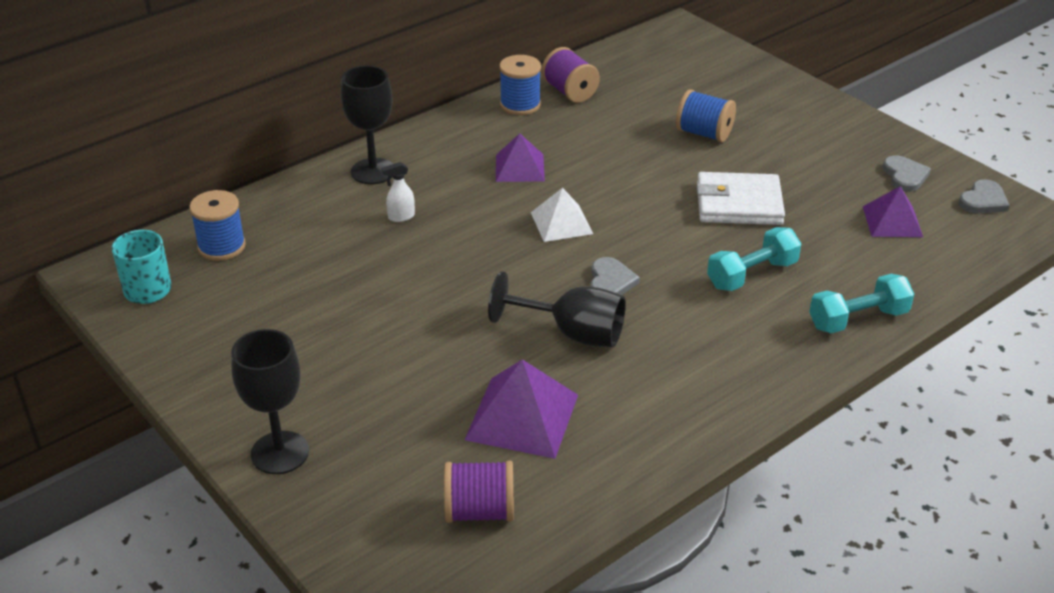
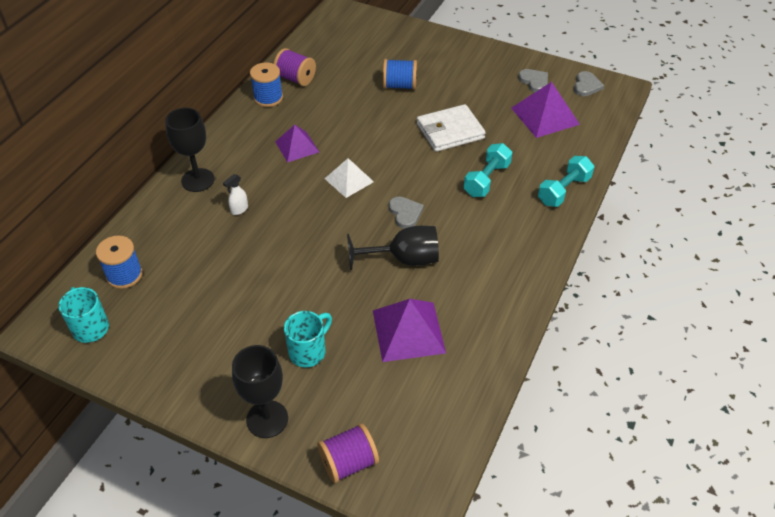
camera: 25 degrees left, 10 degrees up
purple spool [444,461,514,523] -> purple spool moved to [317,423,379,483]
purple pyramid [863,186,923,237] -> purple pyramid [511,82,580,138], size x1.52
none -> turquoise mug [284,311,332,367]

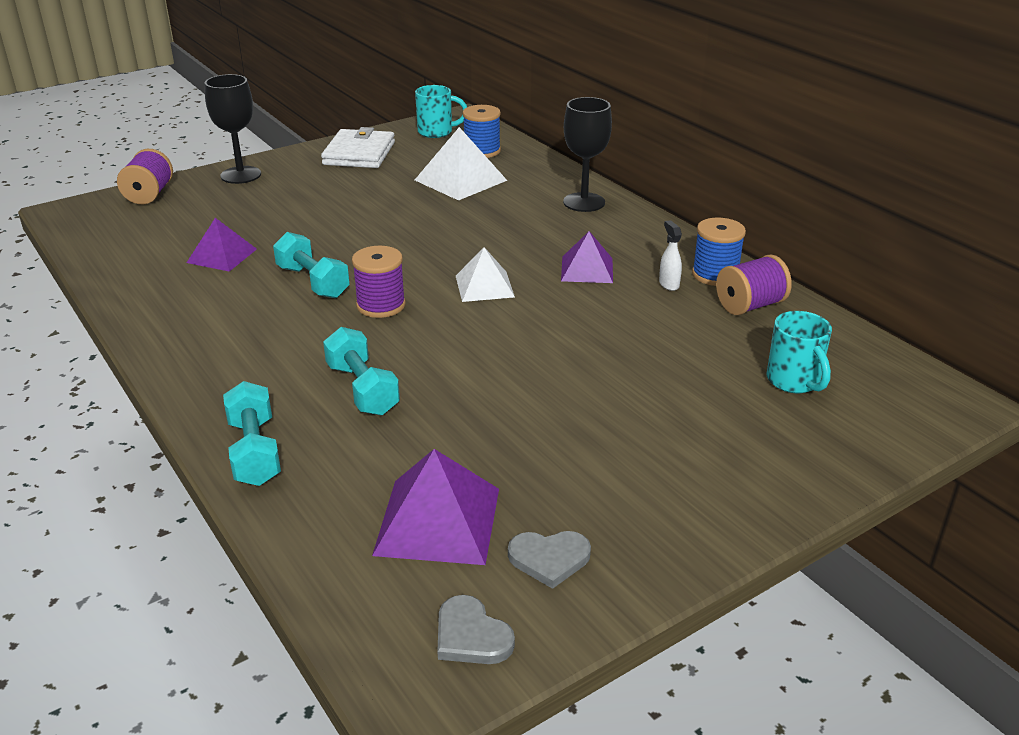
camera: 120 degrees right, 15 degrees down
white spray bottle [223,174,248,215] -> white spray bottle moved to [659,220,682,291]
turquoise mug [284,311,332,367] -> turquoise mug moved to [767,311,832,393]
black goblet [347,226,439,270] -> turquoise dumbbell [273,232,350,298]
purple pyramid [373,299,446,362] -> purple pyramid [187,218,257,272], size x0.66
blue spool [383,59,417,90] -> none
grey heart [389,197,424,229] -> purple spool [352,246,406,318]
white wallet [417,104,486,152] -> white wallet moved to [321,127,395,168]
none -> white pyramid [415,127,507,201]

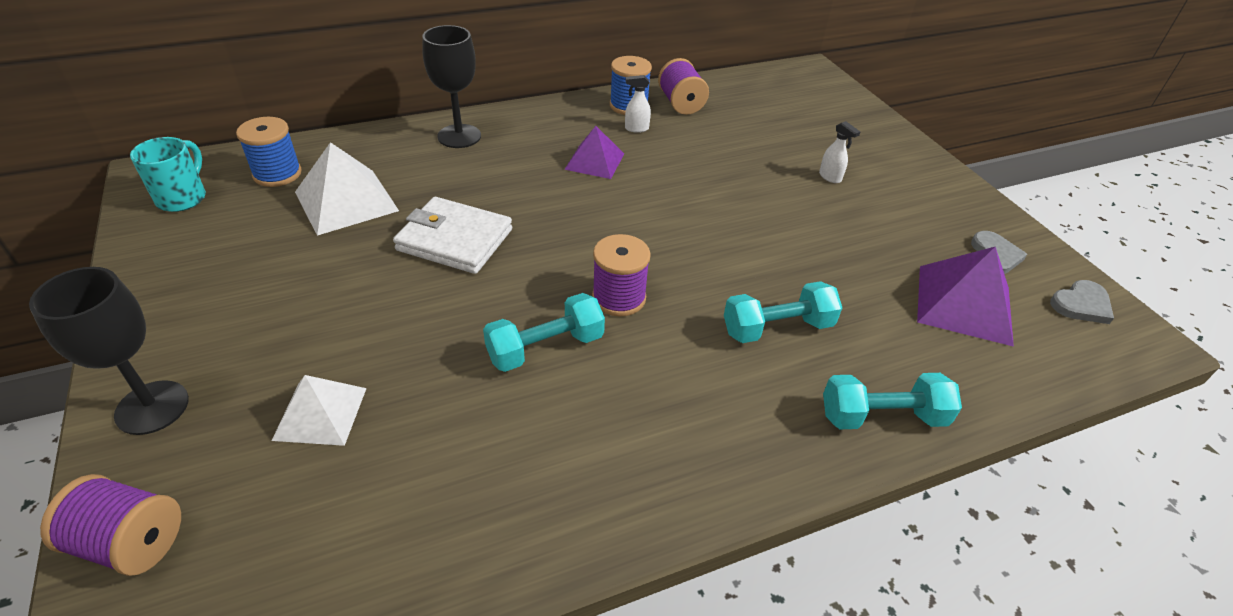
camera: 80 degrees left, 10 degrees up
purple pyramid [187,218,257,272] -> none
white wallet [321,127,395,168] -> white wallet moved to [393,197,512,274]
white pyramid [456,247,515,302] -> white pyramid moved to [272,375,367,446]
turquoise mug [767,311,832,393] -> none
none -> white spray bottle [819,121,860,183]

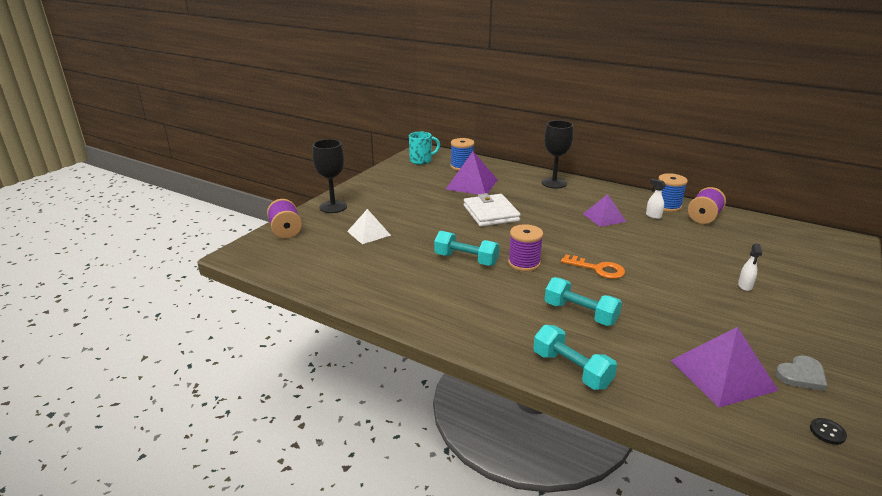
camera: 55 degrees right, 15 degrees down
white pyramid [295,142,399,236] -> purple pyramid [445,152,498,194]
grey heart [1050,280,1114,324] -> black button [810,418,847,445]
none -> orange key [561,255,625,279]

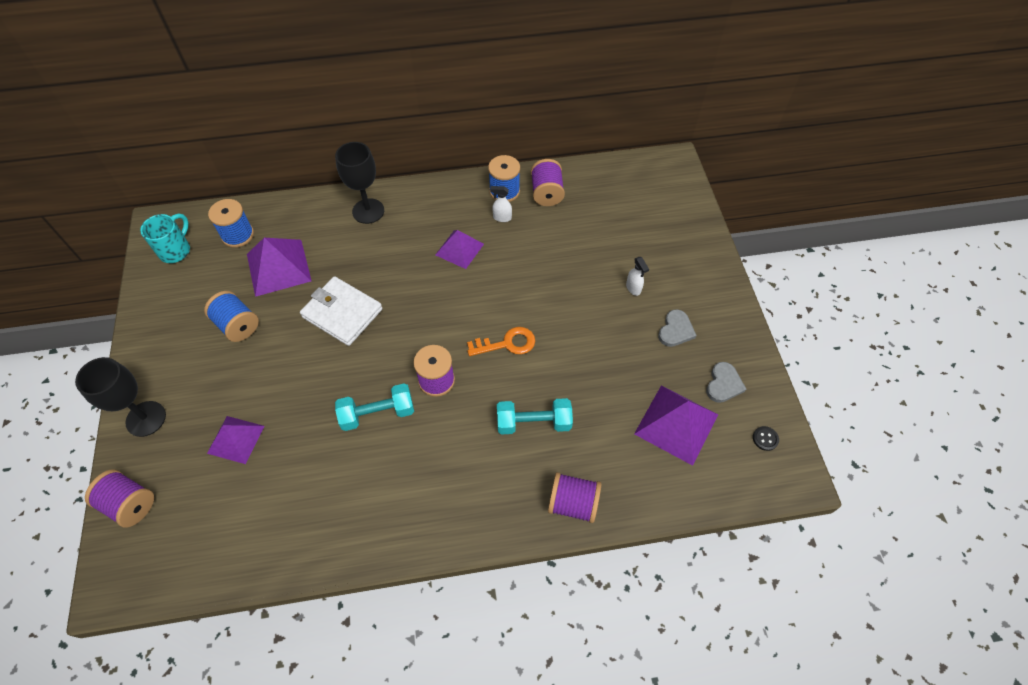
camera: 40 degrees left, 30 degrees up
white pyramid [347,209,391,244] -> purple pyramid [207,416,265,464]
turquoise dumbbell [533,325,617,390] -> purple spool [548,472,602,523]
none -> blue spool [204,291,259,342]
none -> grey heart [658,309,697,347]

